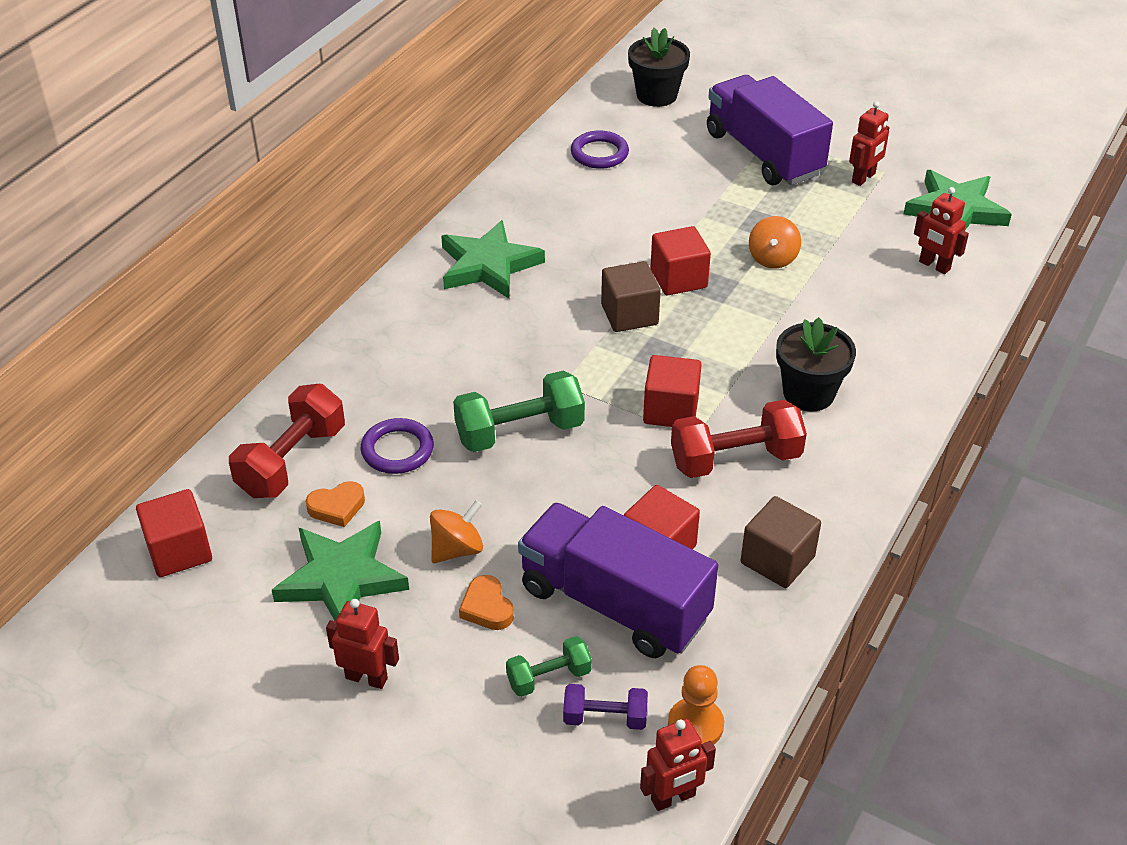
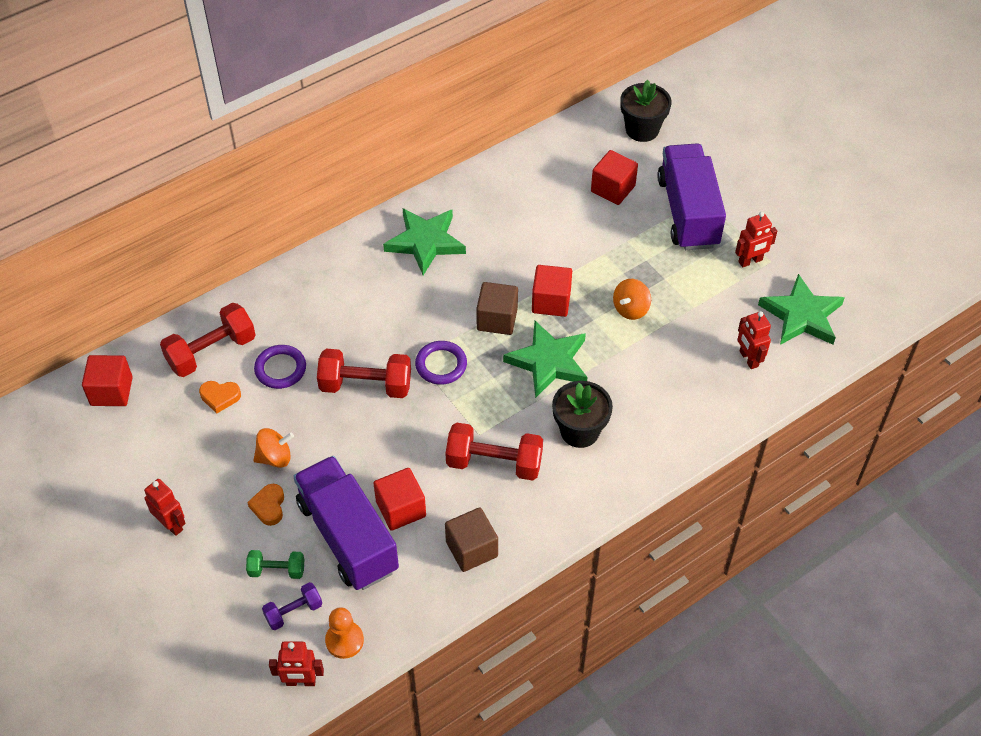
camera: 25 degrees right, 10 degrees up
green star [272,521,409,621] -> green star moved to [503,321,588,398]
green dumbbell [453,370,585,452] -> red dumbbell [317,349,411,398]
purple dumbbell [563,684,648,730] -> purple dumbbell turned 60 degrees counterclockwise [262,582,322,630]
purple ring [571,130,629,169] -> purple ring moved to [415,341,467,385]
red cube [643,355,702,427] -> red cube moved to [591,150,638,205]

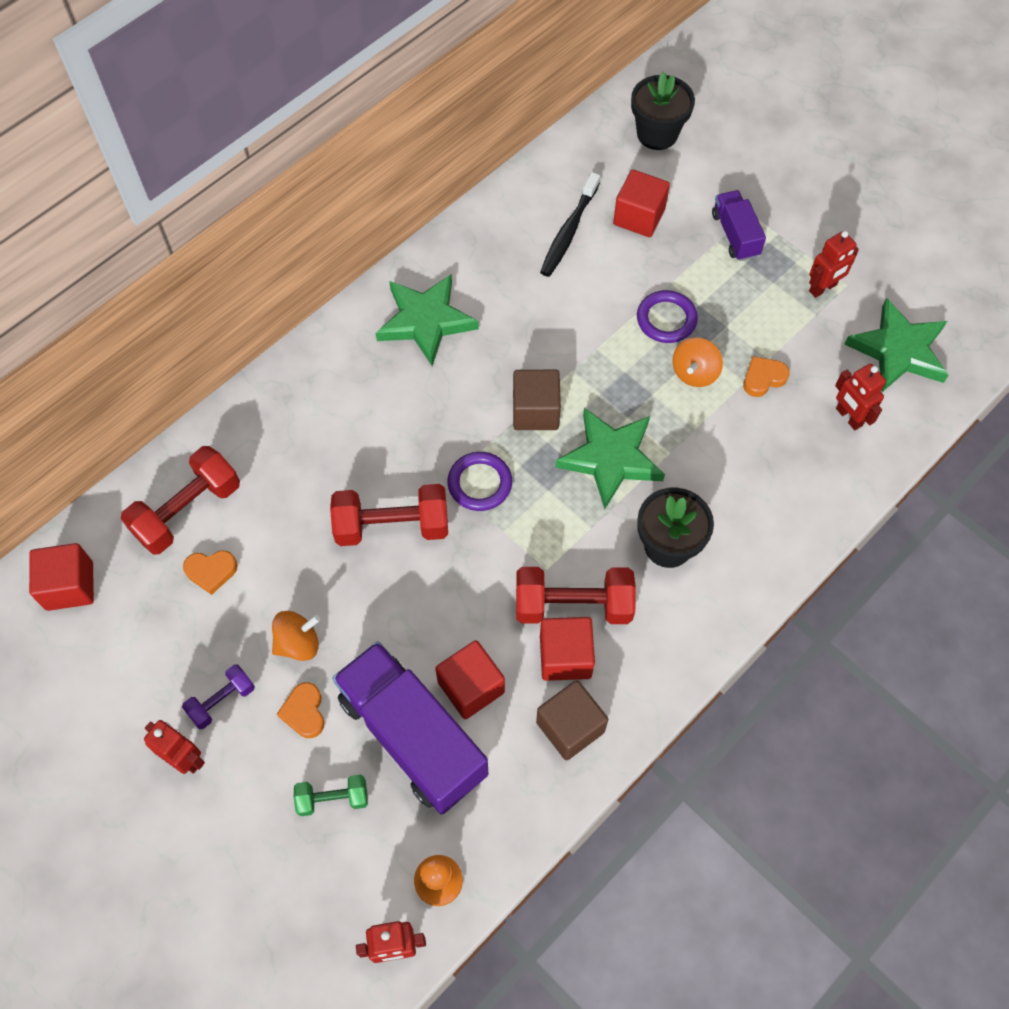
camera: 10 degrees left, 10 degrees up
purple ring [254,345,306,389] -> purple ring moved to [637,290,698,343]
purple dumbbell [262,582,322,630] -> purple dumbbell moved to [182,664,255,729]
red cube [532,265,572,317] -> red cube moved to [540,617,595,681]
purple truck [657,143,726,250] -> purple truck [712,190,766,261], size x0.51
none -> black toothbrush [540,172,600,277]
none -> orange heart [743,356,790,397]

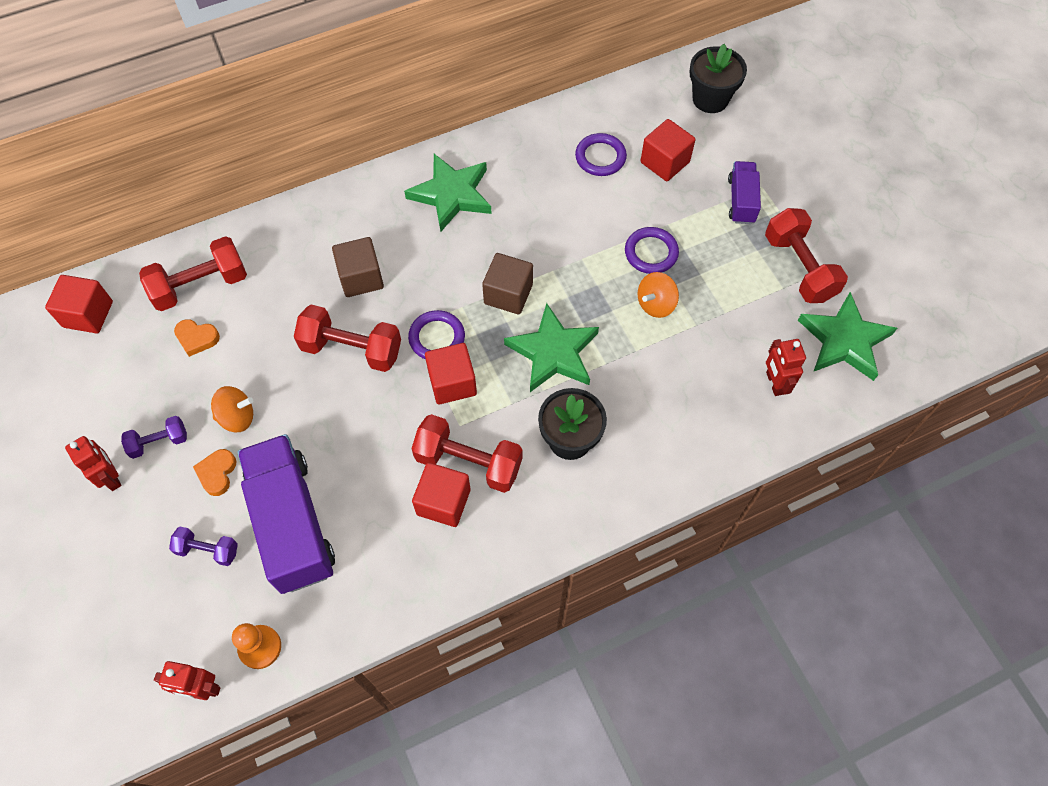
camera: 20 degrees right, 0 degrees up
green dumbbell [294,775,368,816] -> purple dumbbell [169,526,238,566]
red cube [435,640,505,719] -> red cube moved to [425,343,477,404]
brown cube [536,680,608,760] -> brown cube moved to [332,237,384,297]
black toothbrush [540,172,600,277] -> purple ring [575,133,627,176]
orange heart [743,356,790,397] -> none
red robot [809,231,859,298] -> red dumbbell [765,208,848,303]

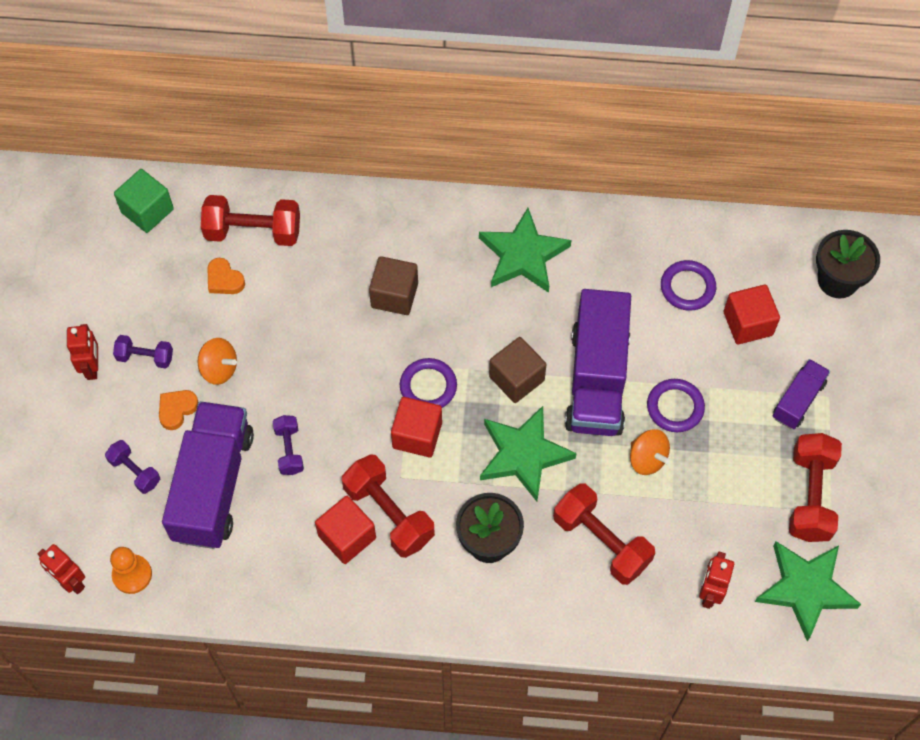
camera: 30 degrees right, 0 degrees up
red cube [45,275,113,334] -> green cube [114,169,174,233]
red dumbbell [294,305,401,372] -> red dumbbell moved to [553,483,655,585]
orange spinning top [638,272,679,318] -> orange spinning top turned 120 degrees counterclockwise [630,429,670,475]
none -> purple dumbbell [273,415,304,475]
none -> purple truck [565,289,631,436]

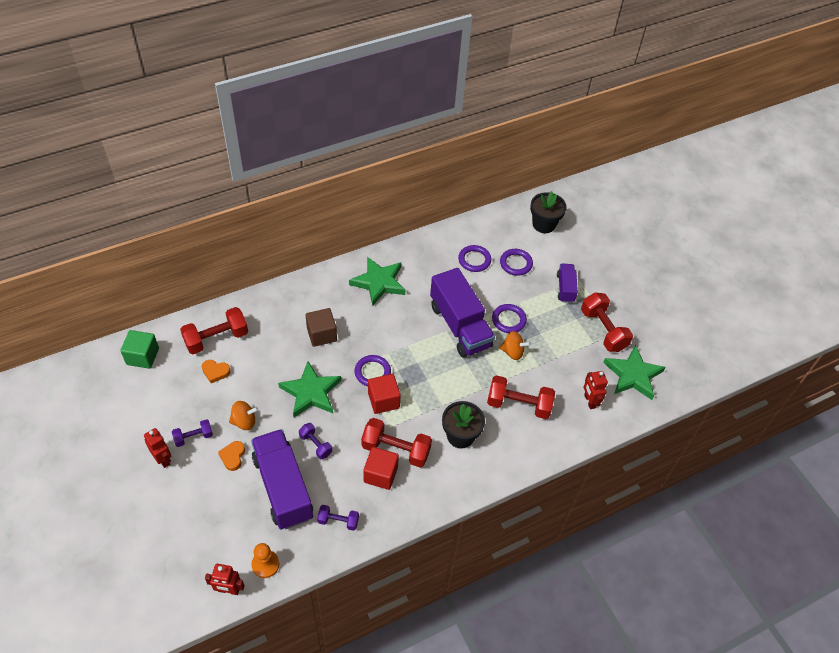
camera: 35 degrees left, 10 degrees down
purple dumbbell [105,440,160,494] -> purple dumbbell moved to [317,505,359,531]
green star [480,406,577,501] -> green star moved to [278,361,341,418]
brown cube [489,337,546,403] -> none
red cube [724,284,780,344] -> purple ring [500,249,533,276]

